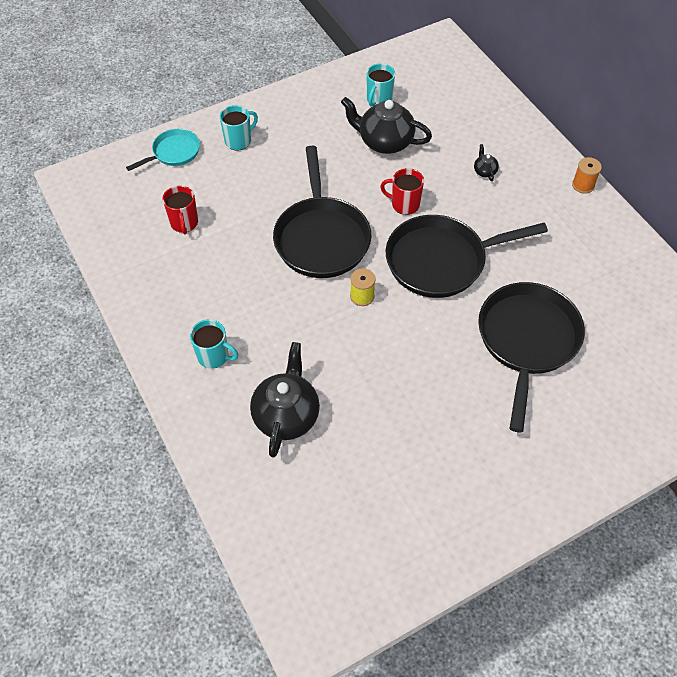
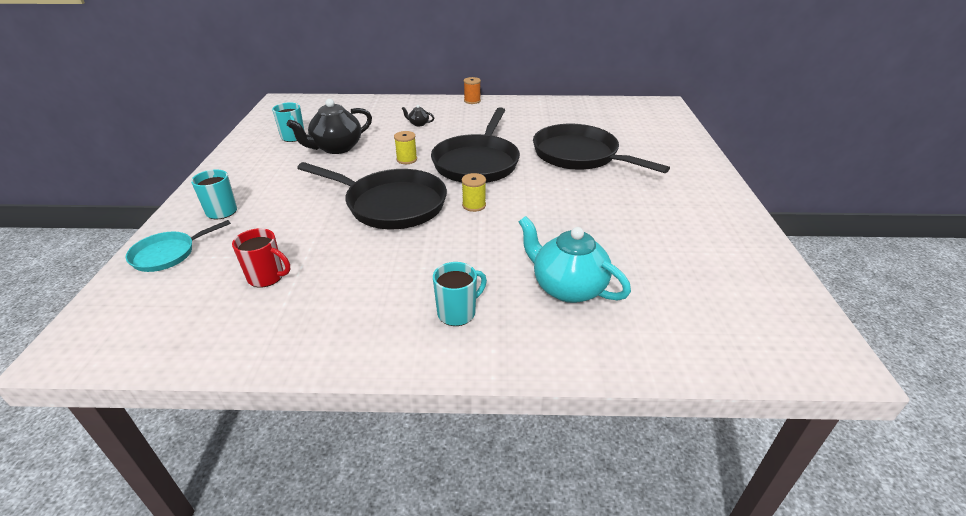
camera: 60 degrees left, 20 degrees down
turquoise pan [126,129,200,171] -> turquoise pan turned 120 degrees counterclockwise [126,220,231,272]
black teapot [250,342,320,458] -> turquoise teapot [519,216,631,303]
red mug [380,168,424,215] -> yellow spool [394,131,417,164]

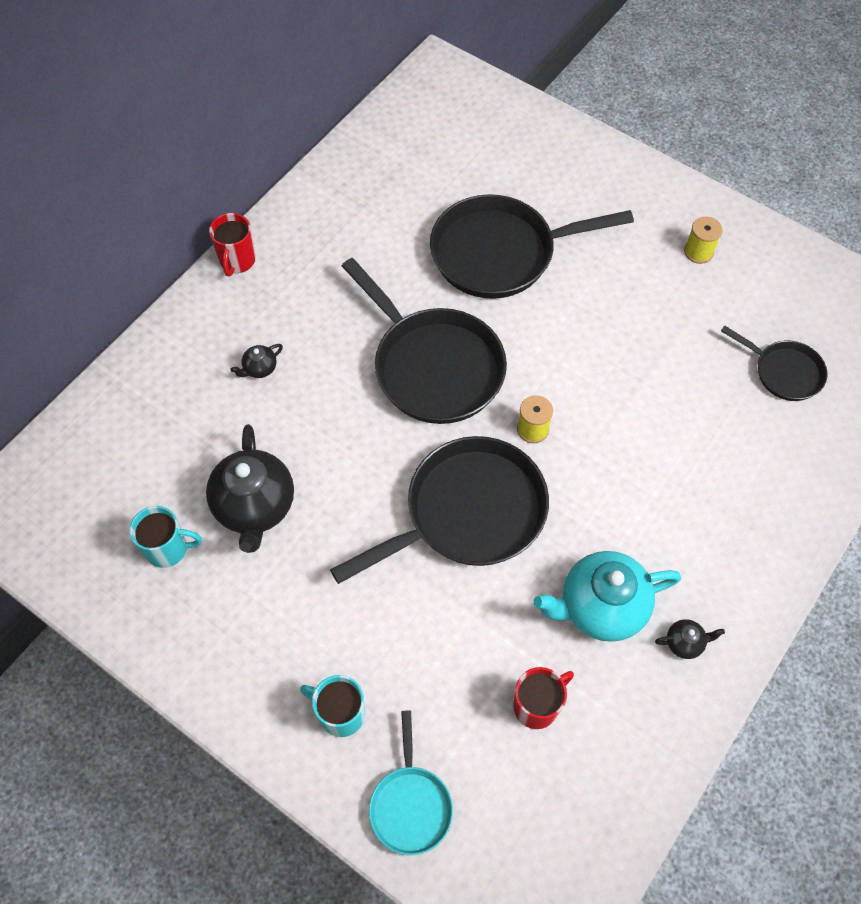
camera: 55 degrees left, 25 degrees up
yellow spool [394,131,417,164] -> yellow spool moved to [684,217,723,264]
turquoise mug [433,262,487,326] -> none
orange spool [464,77,481,104] -> red mug [209,213,256,277]
turquoise teapot [519,216,631,303] -> turquoise teapot moved to [533,551,681,642]
none -> black teapot [655,619,725,659]
none -> black pan [721,325,827,401]

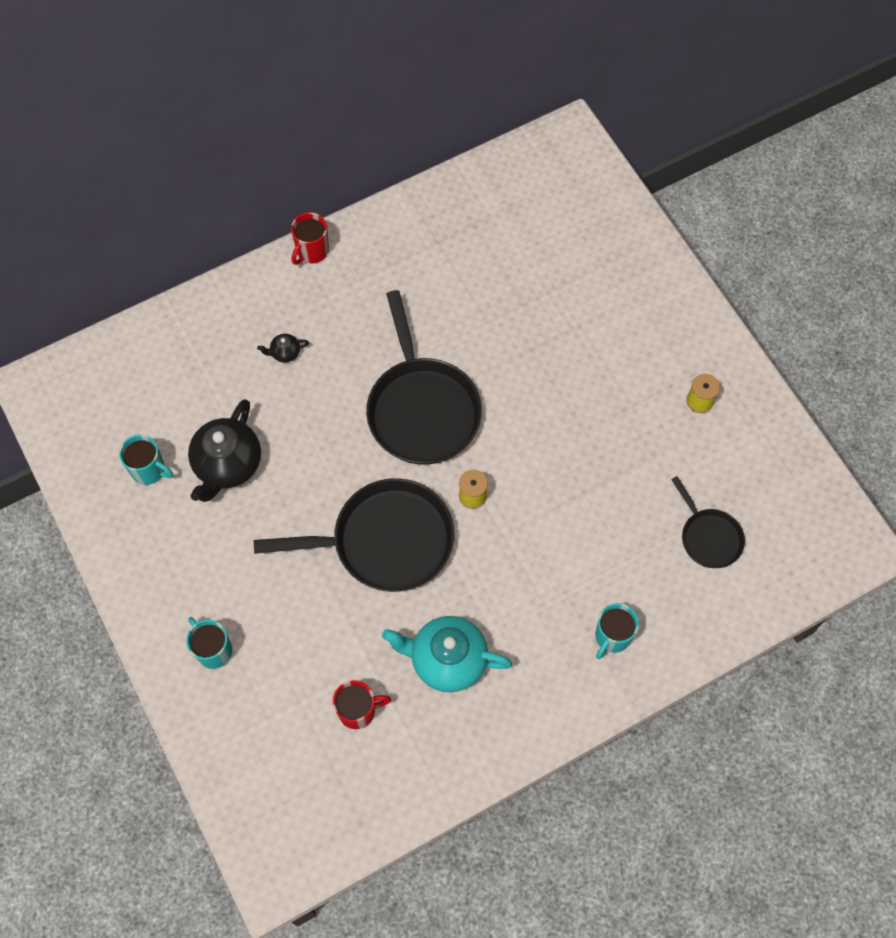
camera: 25 degrees right, 5 degrees up
turquoise pan [369,711,453,855] -> none
black pan [430,194,634,299] -> none
black teapot [655,619,725,659] -> none
none -> turquoise mug [595,603,639,659]

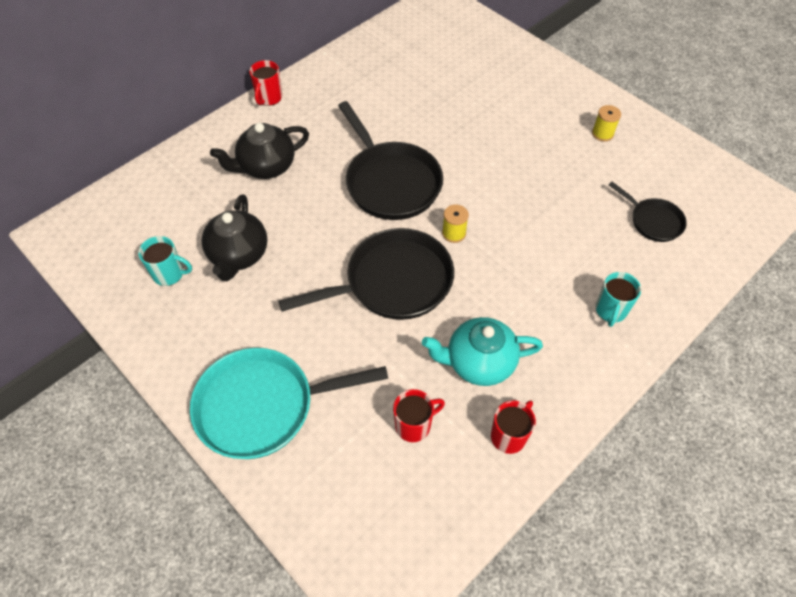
camera: 15 degrees left, 10 degrees down
turquoise mug [186,617,232,669] -> turquoise pan [190,348,388,459]
black teapot [257,334,309,363] -> black teapot [210,123,309,179], size x2.31
none -> red mug [491,400,536,454]

